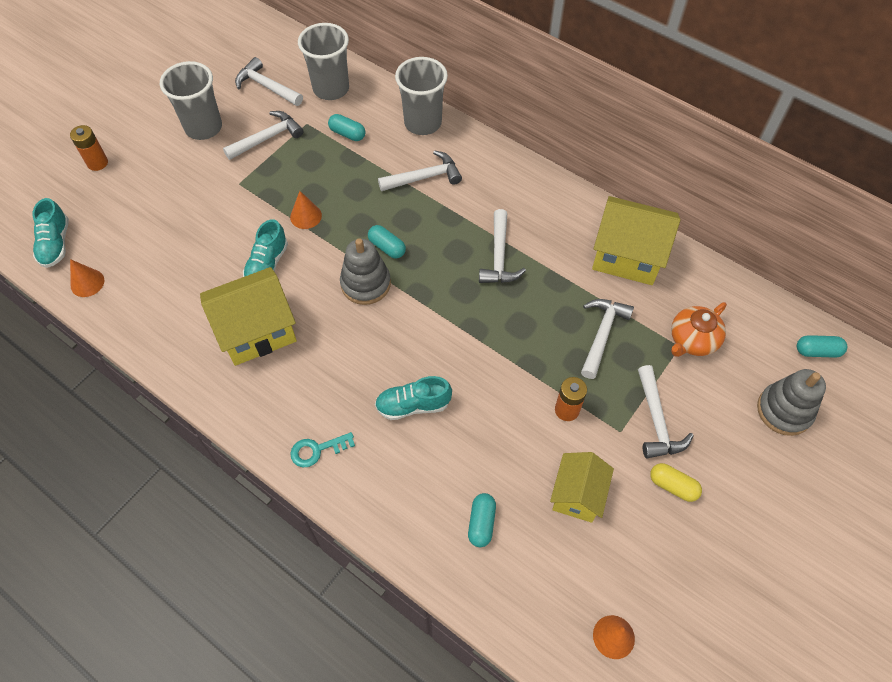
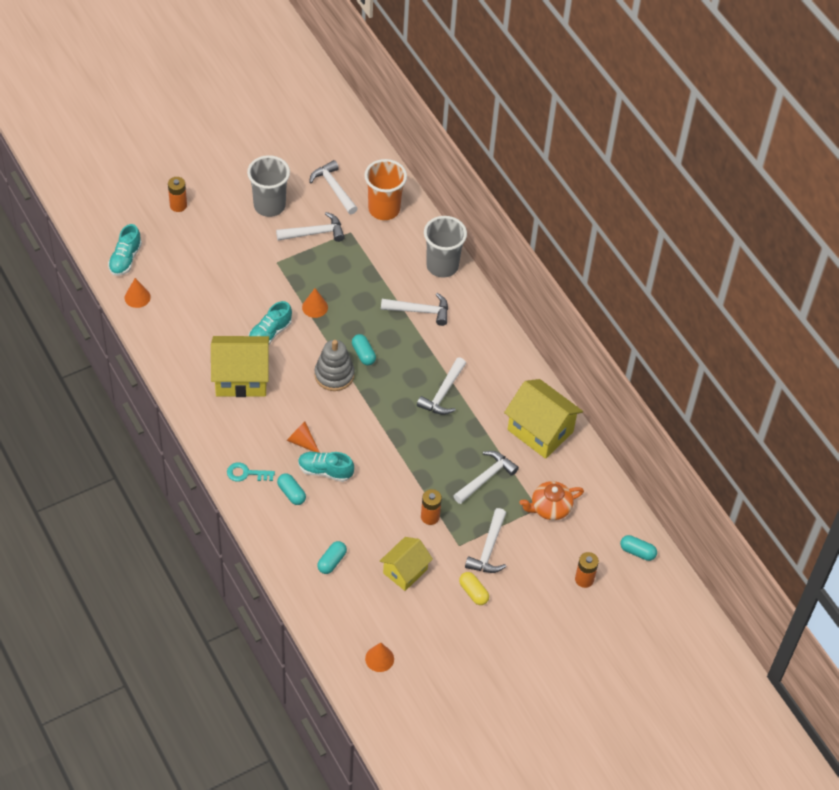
camera: 20 degrees right, 5 degrees down
grey cup [298,23,349,100] -> orange cup [364,159,407,220]
turquoise capsule [328,114,366,141] -> turquoise capsule moved to [277,473,306,505]
grey stacking toy [757,369,826,436] -> orange battery [575,552,599,588]
none -> orange cone [286,422,320,453]

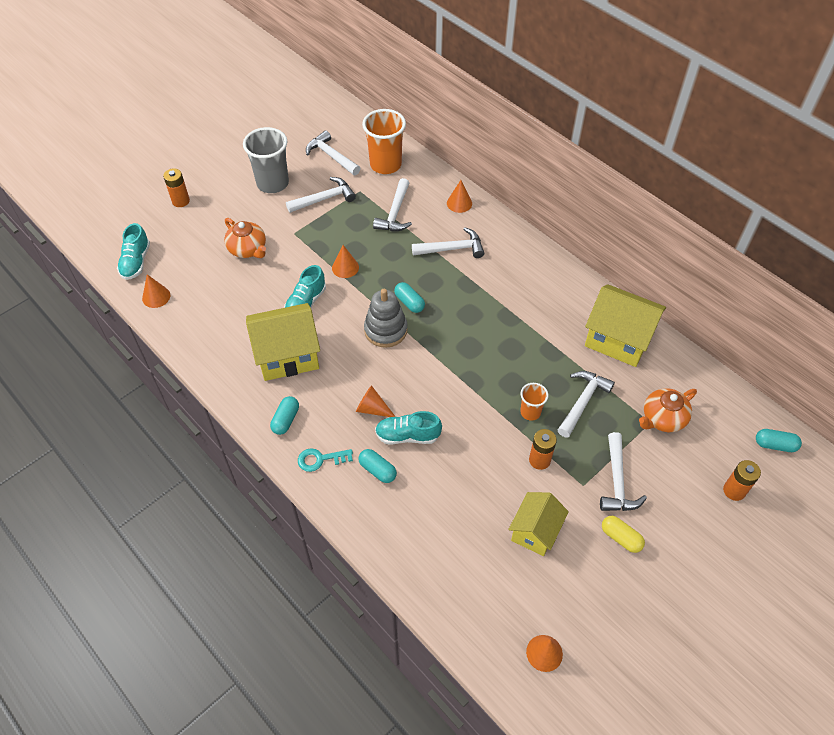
camera: 10 degrees left, 0 degrees up
turquoise capsule [317,541,347,574] -> turquoise capsule moved to [270,396,299,435]
white hammer [417,357,466,415] -> white hammer moved to [373,178,412,231]
grey cup [424,216,467,278] -> orange cone [447,180,472,213]
none -> orange teapot [224,218,266,258]
none -> orange cup [520,383,548,421]

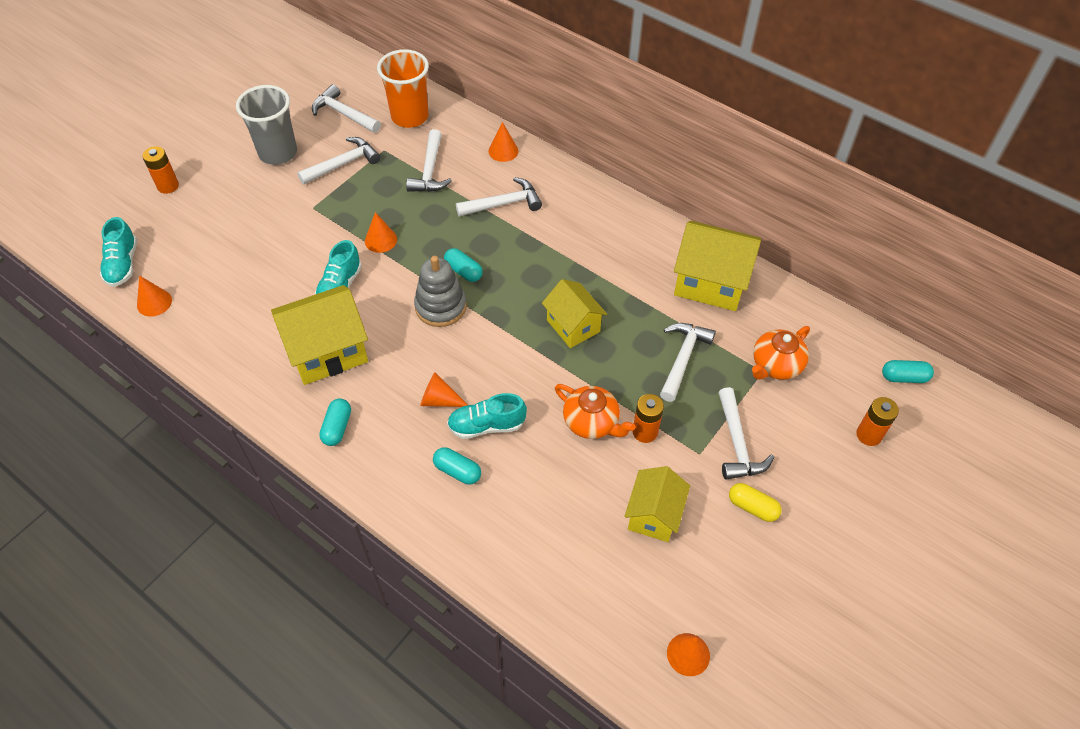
camera: 10 degrees left, 0 degrees up
orange teapot [224,218,266,258] -> orange teapot moved to [555,384,635,439]
turquoise key [298,449,353,472] -> none
orange cup [520,383,548,421] -> none
none -> yellow house [542,279,607,348]

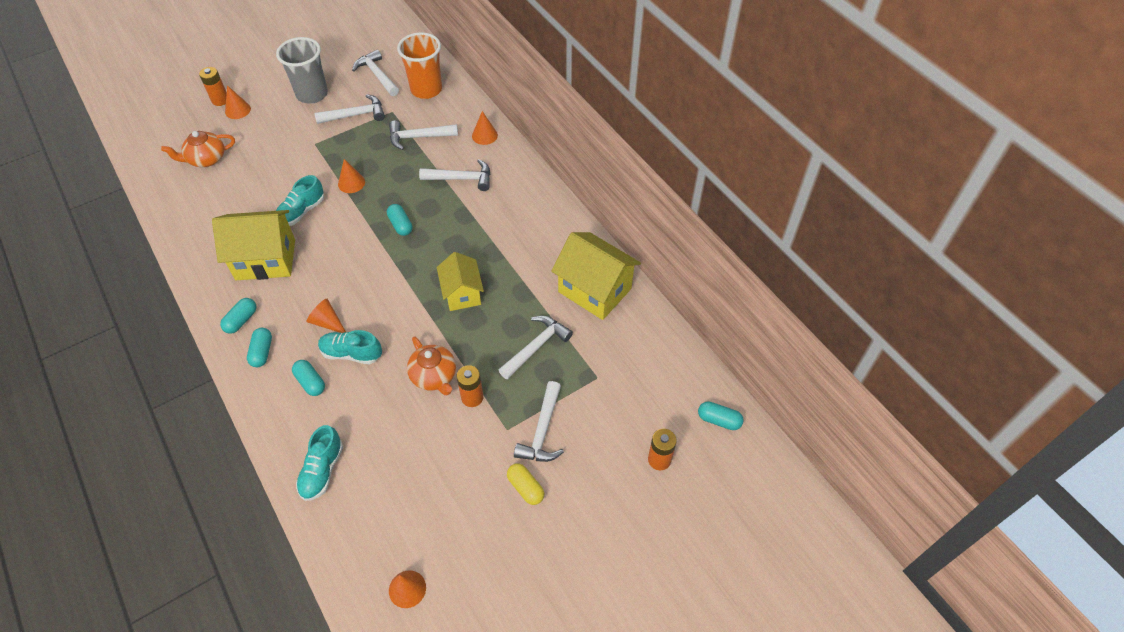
camera: 20 degrees right, 0 degrees up
turquoise shoe [100,217,137,287] -> turquoise shoe moved to [296,425,343,501]
orange cone [137,276,172,317] -> orange cone moved to [225,85,251,119]
white hammer [406,129,452,192] -> white hammer turned 60 degrees clockwise [389,121,458,150]
grey stacking toy [414,256,467,327] -> none
yellow house [624,466,690,542] -> none
orange teapot [752,326,810,380] -> orange teapot moved to [161,131,235,167]
none -> turquoise capsule [247,328,272,367]

